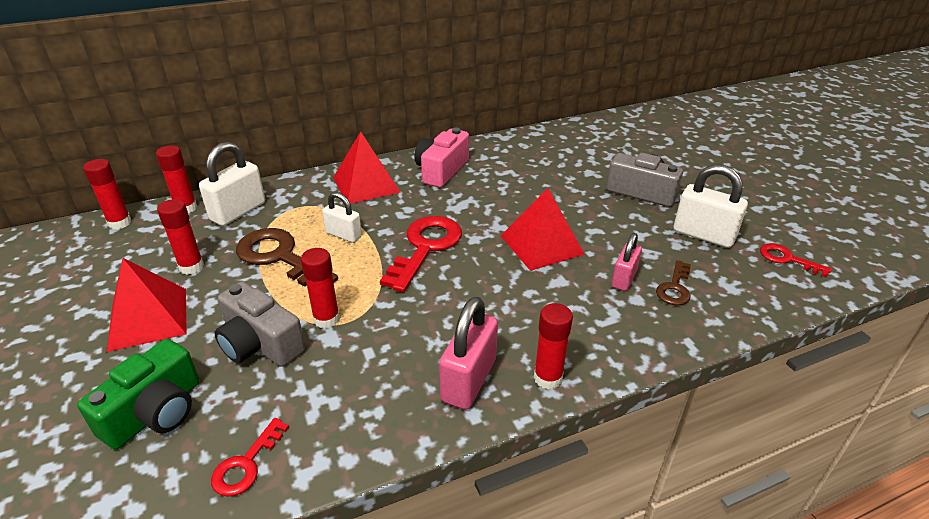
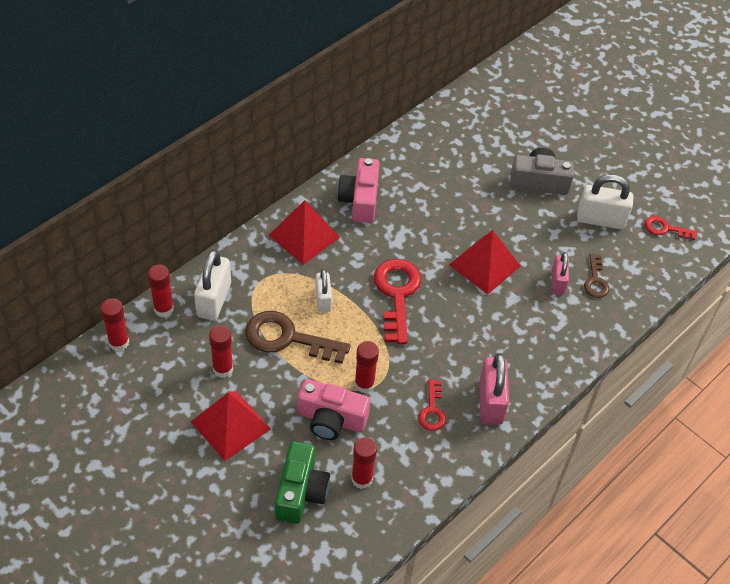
camera: 25 degrees left, 15 degrees up
red key [211,418,289,497] -> red key moved to [418,379,446,431]
grey camera [215,282,305,367] -> pink camera [297,379,370,440]
white padlock [322,192,362,243] -> white padlock turned 75 degrees clockwise [315,269,332,312]
red glue stick [534,303,573,389] -> red glue stick moved to [351,437,377,489]

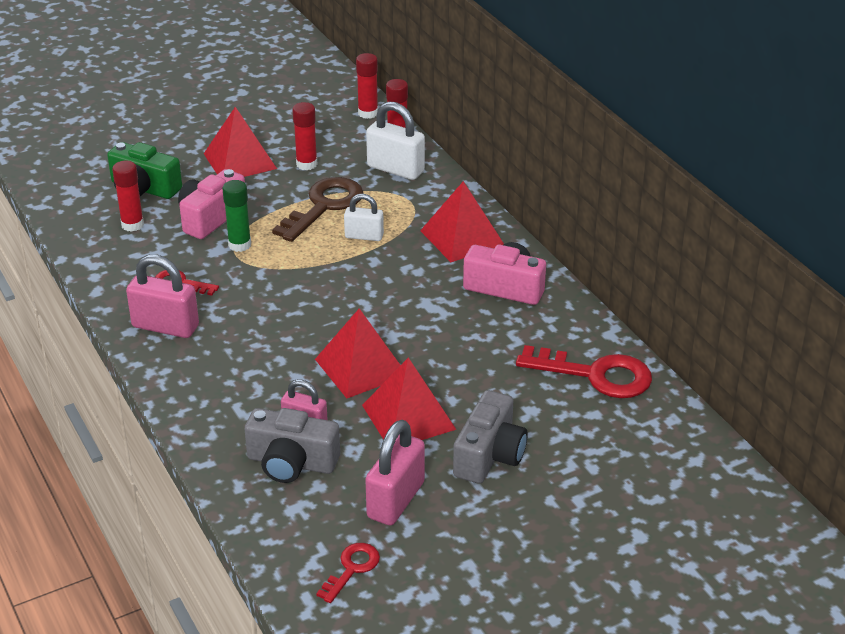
camera: 110 degrees right, 15 degrees down
red glue stick [354,341,379,393] -> green glue stick [222,180,251,252]
red key [374,259,421,344] -> red key moved to [516,345,652,398]
white padlock [577,174,633,229] -> pink padlock [365,420,425,526]
brown key [584,254,609,298] -> grey camera [245,408,340,483]
none -> red pyramid [362,357,456,440]

